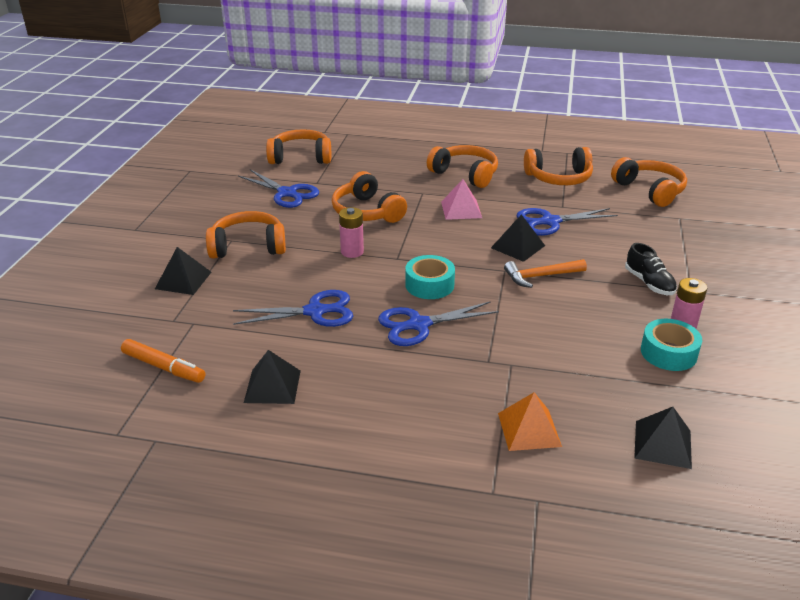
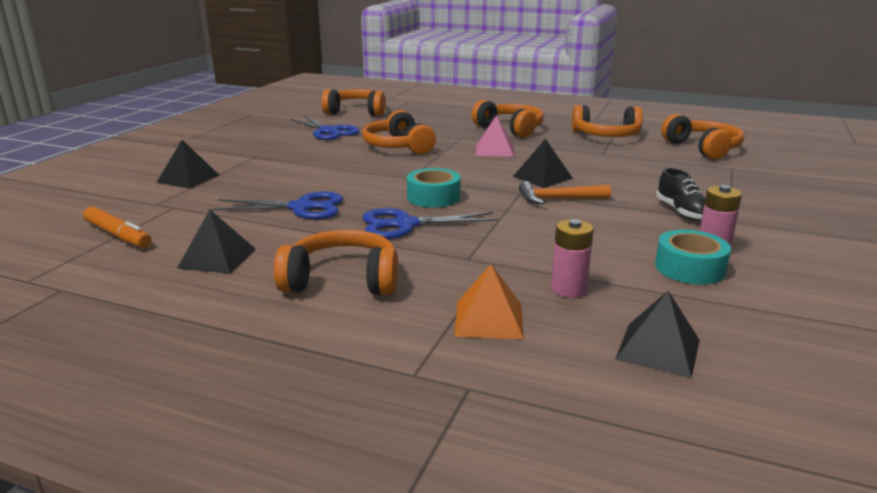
camera: 10 degrees right, 10 degrees down
orange headphones [206,211,286,259] -> orange headphones moved to [274,230,398,295]
pink battery [339,207,364,258] -> pink battery moved to [551,219,594,298]
blue scissors [517,208,618,236] -> none

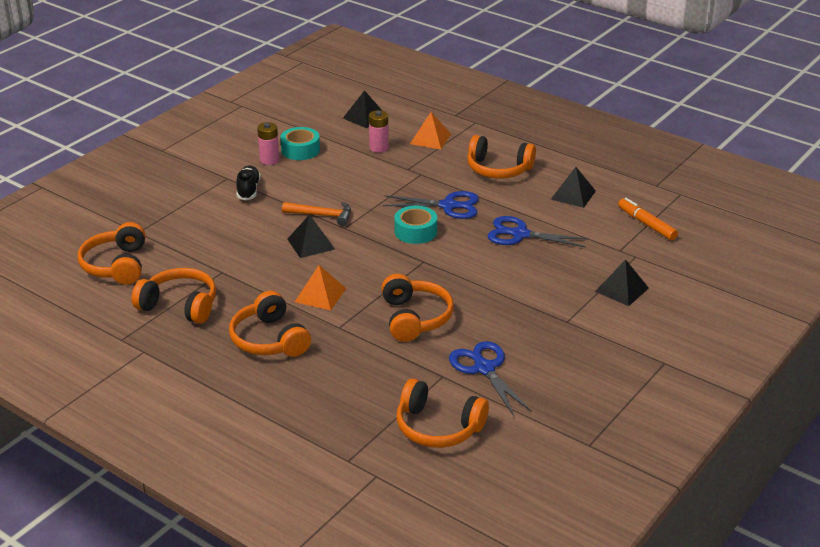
camera: 165 degrees left, 10 degrees up
pink pyramid [475,115,514,157] -> orange pyramid [295,265,346,310]

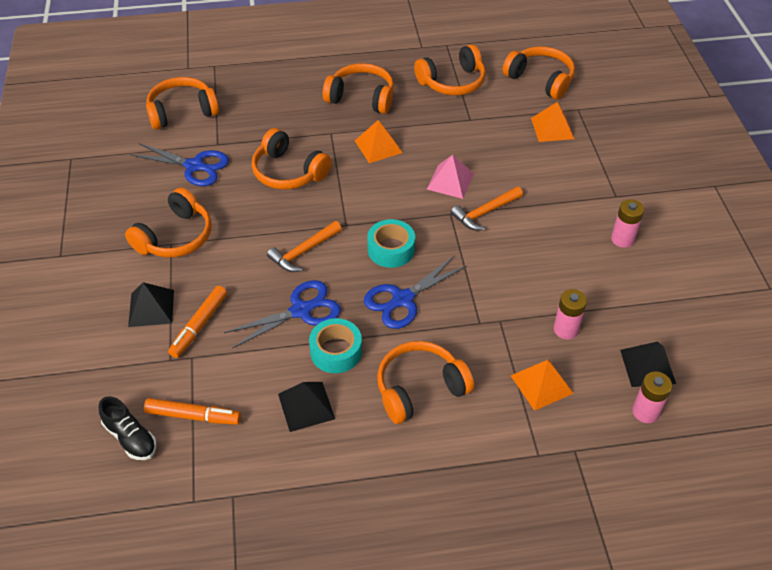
camera: 135 degrees right, 15 degrees up
black shoe [236,165,261,200] -> black shoe moved to [99,396,157,460]
turquoise tape [280,127,320,160] -> turquoise tape moved to [309,318,362,373]
black pyramid [287,214,335,258] -> pink pyramid [427,155,474,199]
none -> orange headphones [125,187,212,258]
none -> orange marker [168,286,227,358]
none -> orange hammer [267,221,342,272]
none -> orange pyramid [531,102,574,142]
none -> pink battery [632,371,672,423]

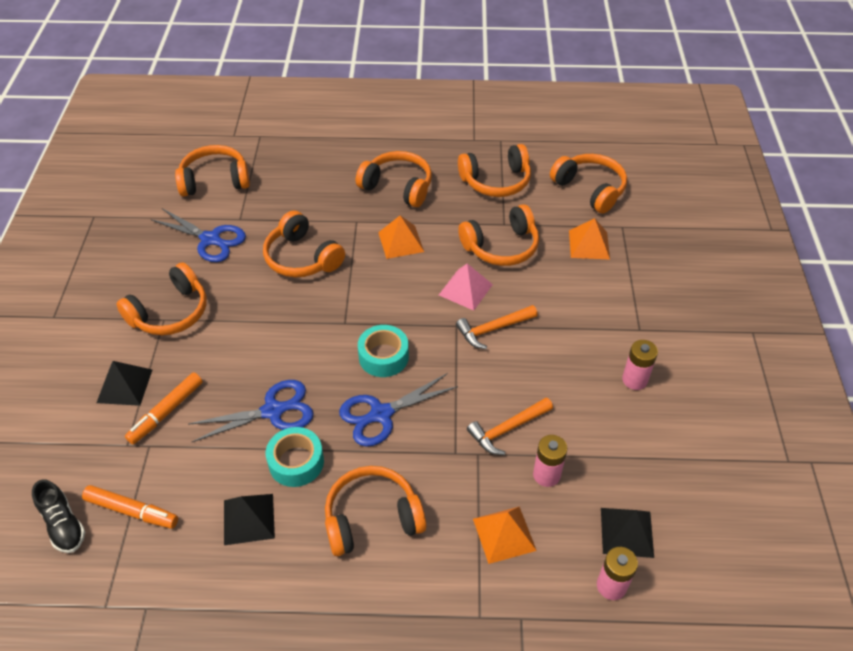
camera: 10 degrees right, 0 degrees up
orange hammer [267,221,342,272] -> orange hammer moved to [467,397,553,455]
none -> orange headphones [458,204,539,266]

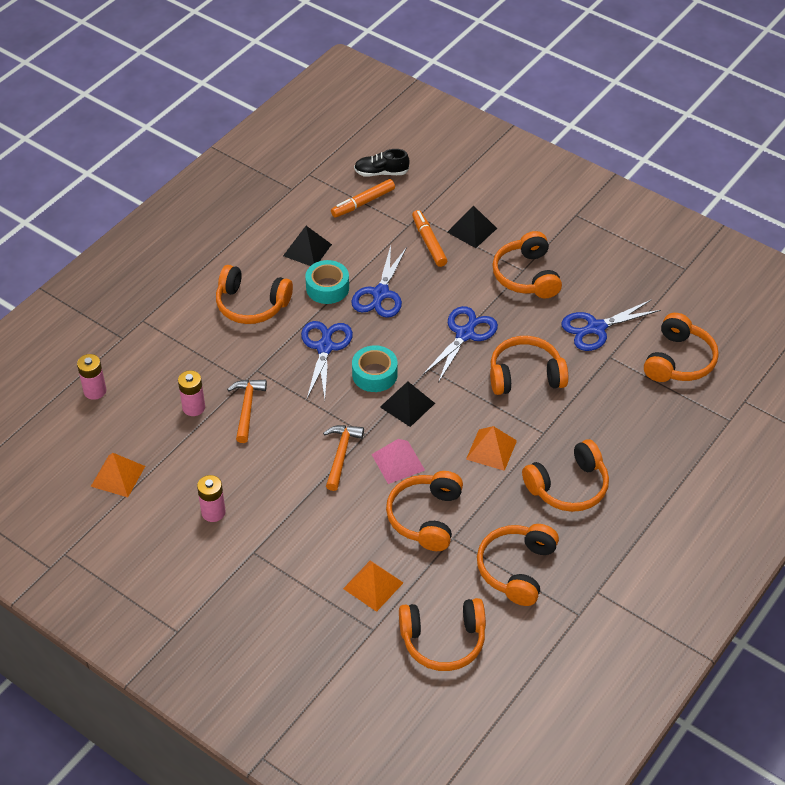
camera: 125 degrees right, 0 degrees up
orange headphones [325,466,426,556] -> orange headphones turned 90 degrees clockwise [216,265,293,324]
orange pyramid [473,507,537,564] -> orange pyramid moved to [91,453,145,497]
black pyramid [601,508,654,558] -> black pyramid moved to [380,381,435,427]
none -> blue scissors [423,306,498,383]

